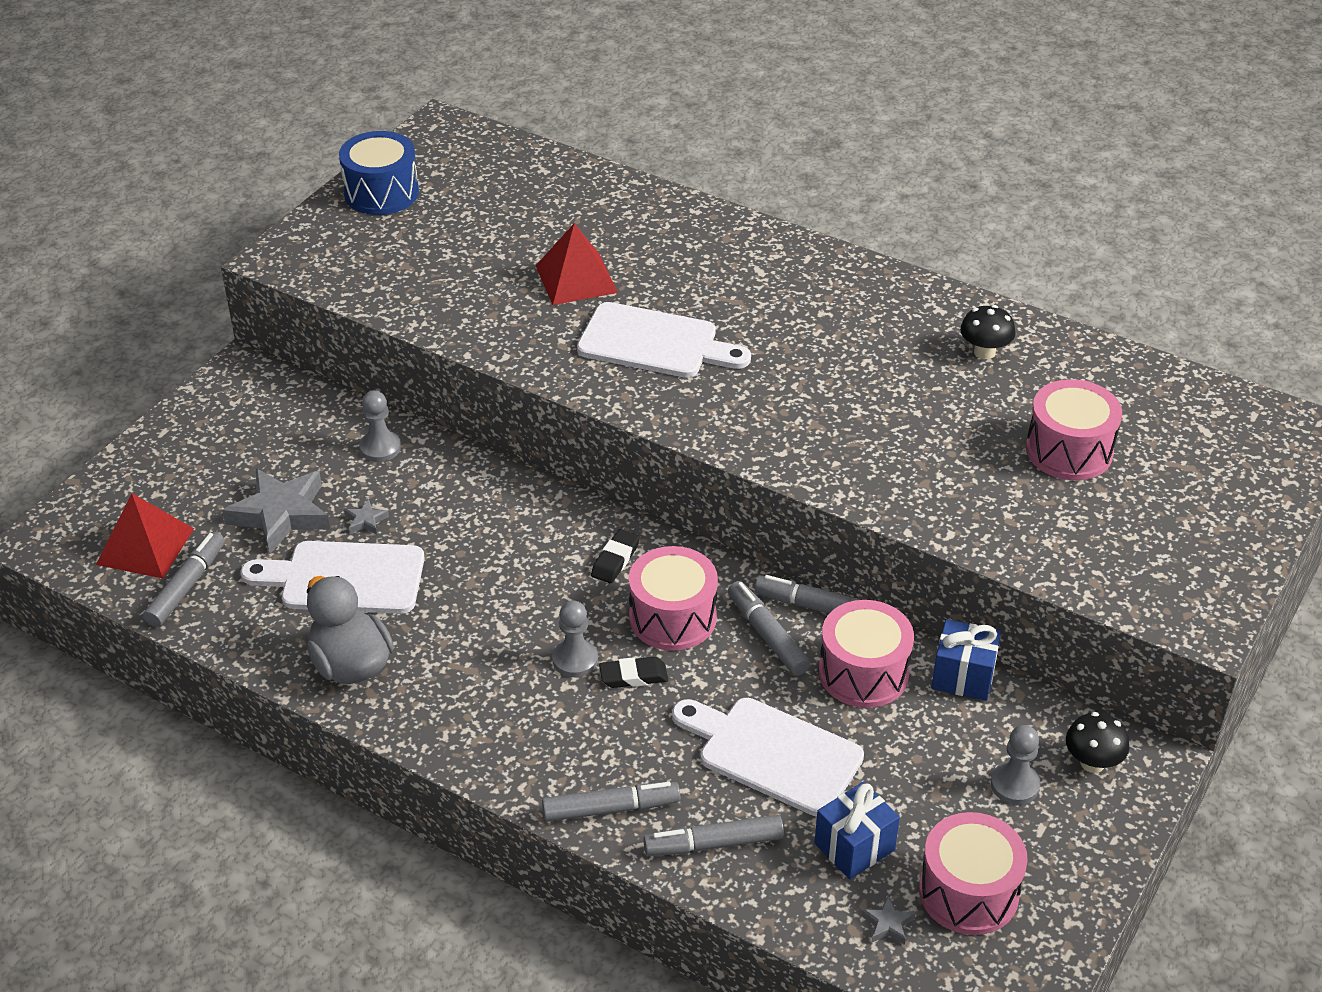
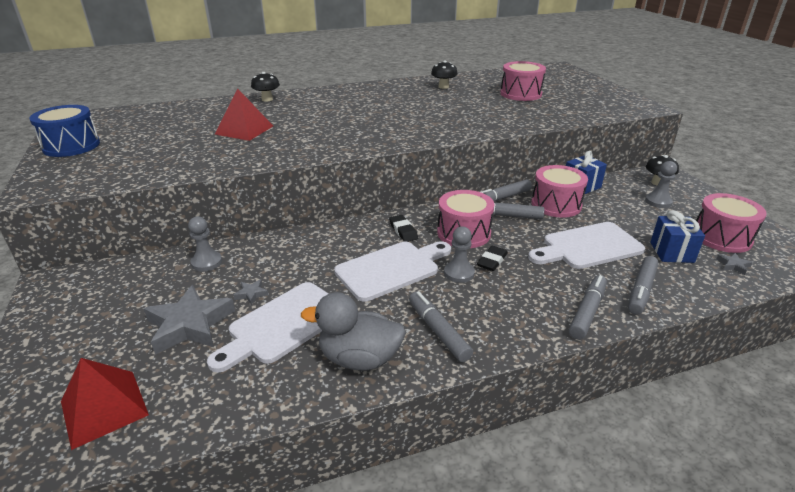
camera: 50 degrees left, 10 degrees down
grey marker [143,532,225,627] -> grey marker moved to [409,291,473,362]
white cutting board [577,302,751,378] -> white cutting board moved to [334,241,451,302]
none -> black mushroom [251,72,280,102]

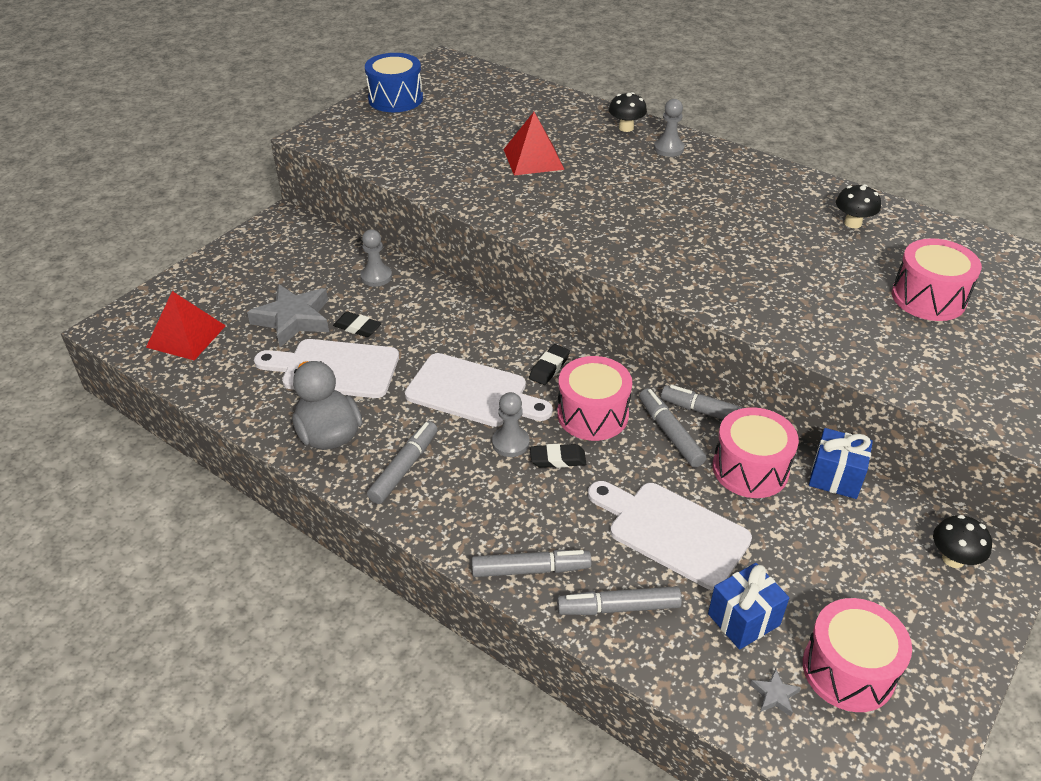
camera: 55 degrees right, 10 degrees up
grey star [233,280,268,305] -> black eraser [333,311,382,337]
grey pawn [645,161,677,208] -> grey pawn moved to [654,99,685,157]

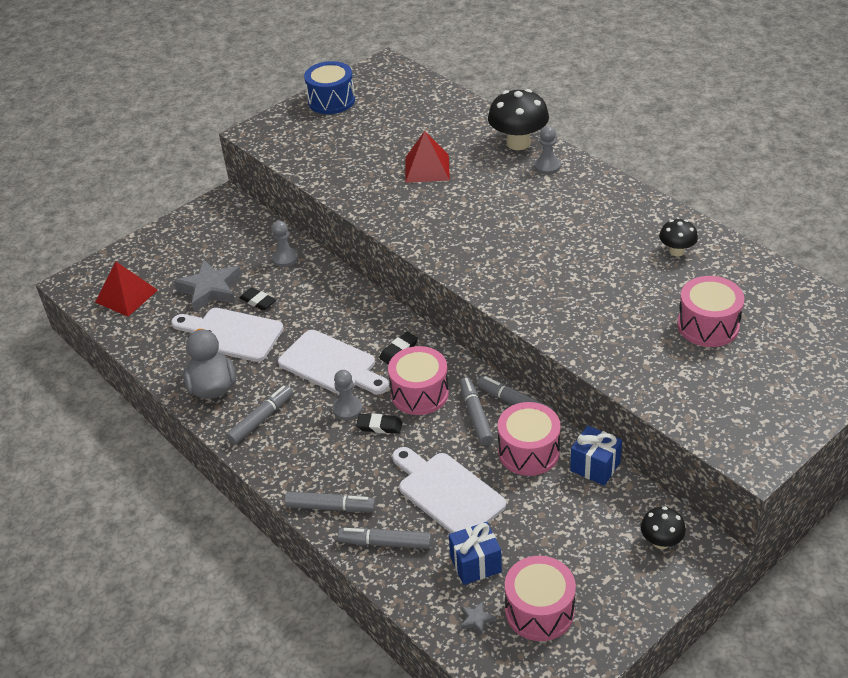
camera: 15 degrees right, 0 degrees up
black mushroom [609,92,647,132] -> black mushroom [488,89,549,150], size x1.80

